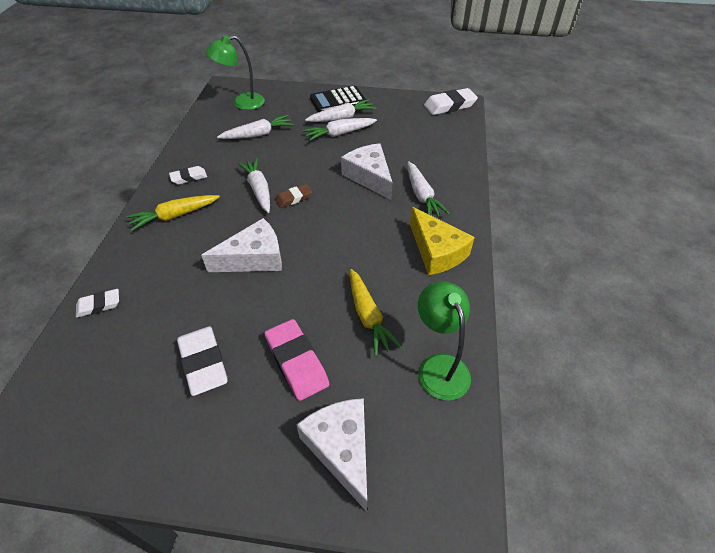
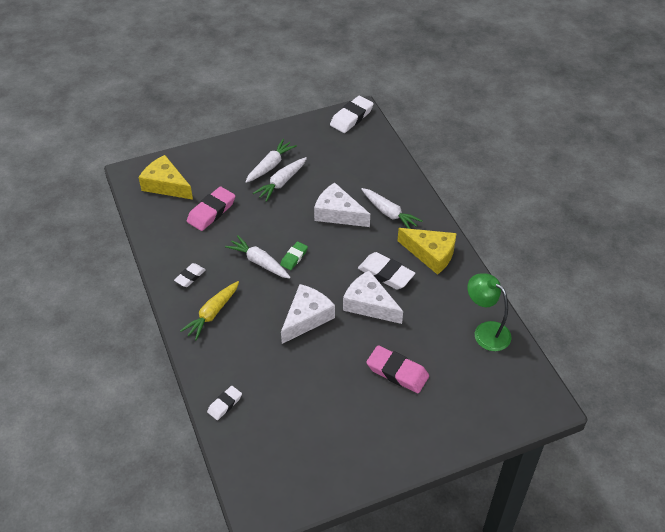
camera: 30 degrees left, 0 degrees up
white eraser [177,326,228,396] -> white eraser moved to [358,252,415,290]
green lamp [206,35,265,110] -> yellow cheese [138,155,193,200]
white carrot [217,115,294,139] -> pink eraser [187,186,235,231]
brown eraser [275,184,312,208] -> green eraser [280,242,308,270]
white cheese [297,398,367,512] -> white cheese moved to [343,270,403,324]
black calculator [310,86,367,112] -> none
yellow carrot [350,269,402,356] -> none

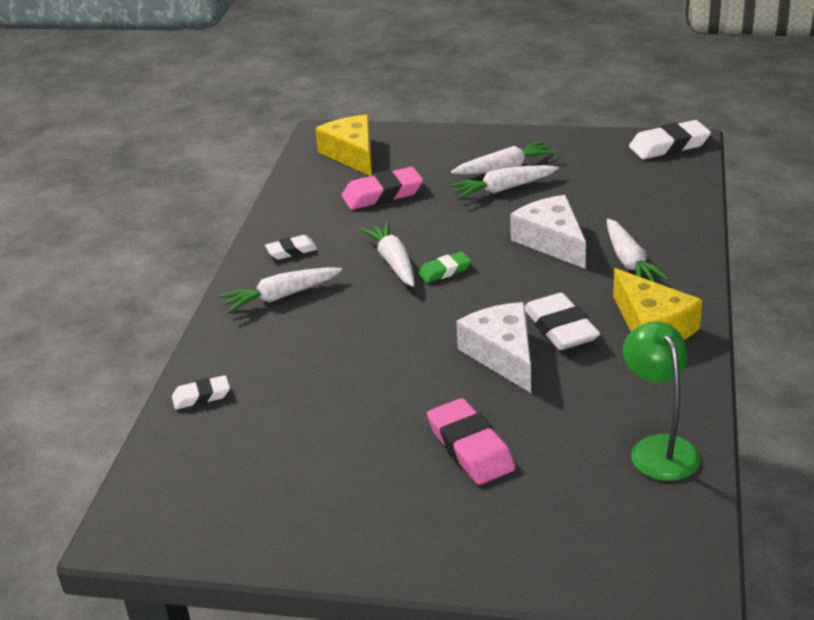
camera: 35 degrees right, 15 degrees down
yellow carrot [180,281,239,341] -> white carrot [219,267,342,313]
white cheese [281,284,335,344] -> none

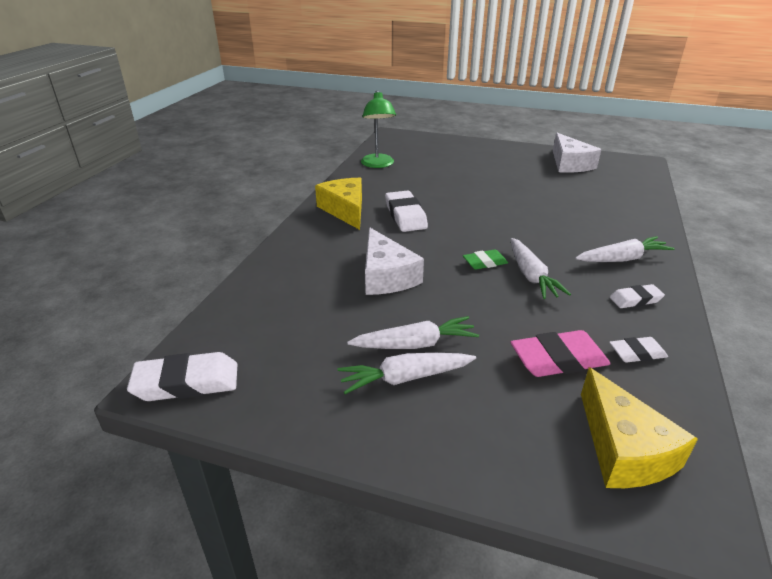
camera: 175 degrees left, 0 degrees up
white eraser [172,375,230,410] -> white eraser moved to [609,337,668,363]
pink eraser [427,398,515,485] -> none
white cheese [456,302,531,393] -> white cheese moved to [553,133,601,173]
white carrot [607,218,669,283] -> none

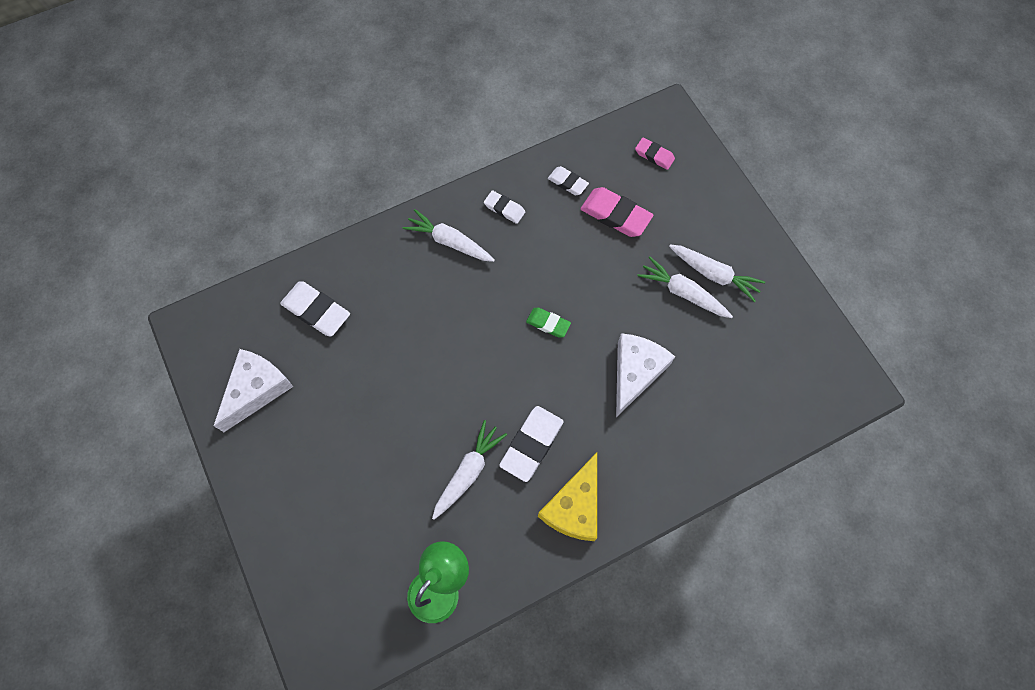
camera: 135 degrees left, 35 degrees up
white eraser [127,352,238,401] -> white eraser moved to [280,281,350,337]
white carrot [511,238,571,299] -> white carrot moved to [432,420,507,520]
yellow cheese [581,367,698,488] -> pink eraser [635,138,675,170]

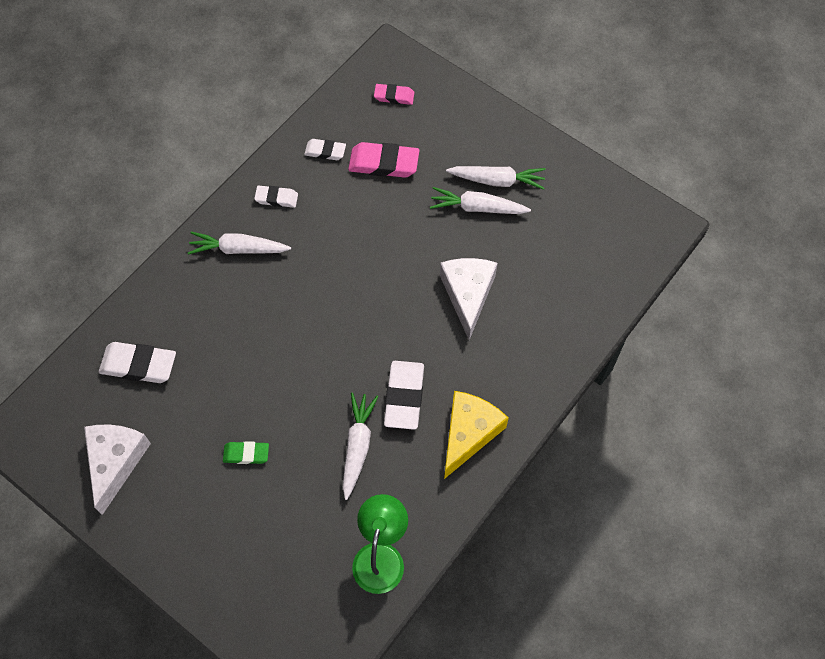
camera: 25 degrees left, 5 degrees down
green eraser [526,308,571,337] -> green eraser moved to [223,441,269,464]
yellow cheese [538,453,597,541] -> yellow cheese turned 150 degrees counterclockwise [444,391,509,479]

